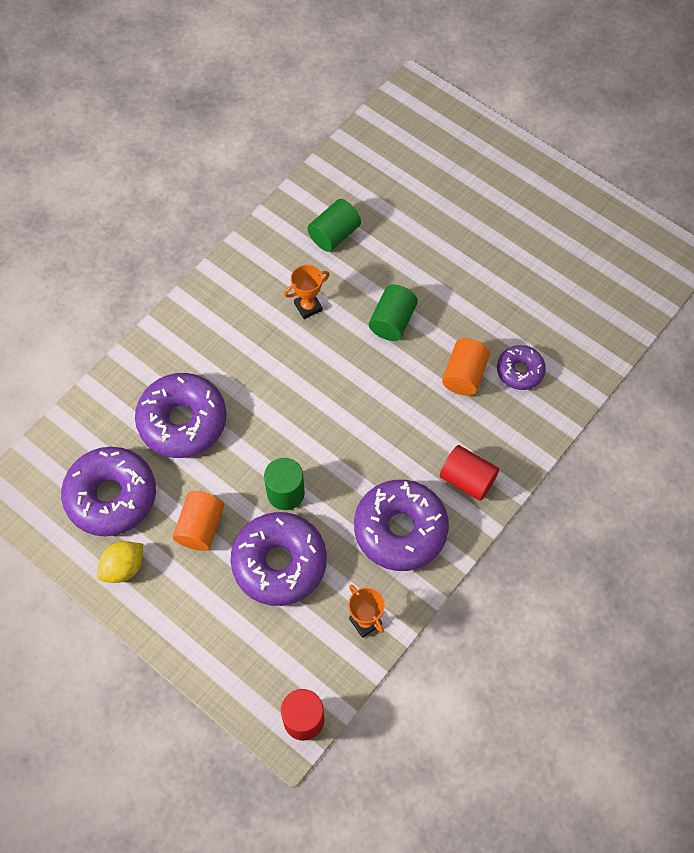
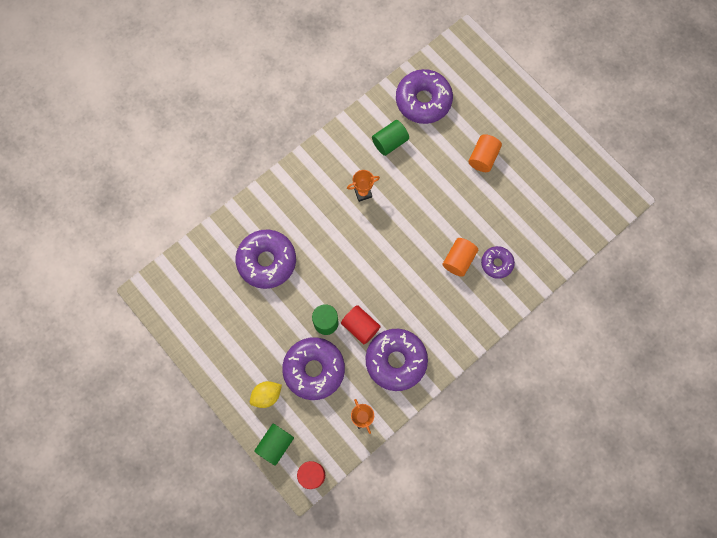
camera: 10 degrees right, 10 degrees up
purple donut [61,447,156,536] -> purple donut moved to [396,69,453,124]
yellow lemon [97,541,143,583] -> yellow lemon moved to [250,381,282,408]
orange cylinder [173,491,224,551] -> orange cylinder moved to [469,134,502,172]
green cylinder [369,284,418,341] -> green cylinder moved to [254,423,294,466]
red cylinder [440,445,499,501] -> red cylinder moved to [341,305,381,344]

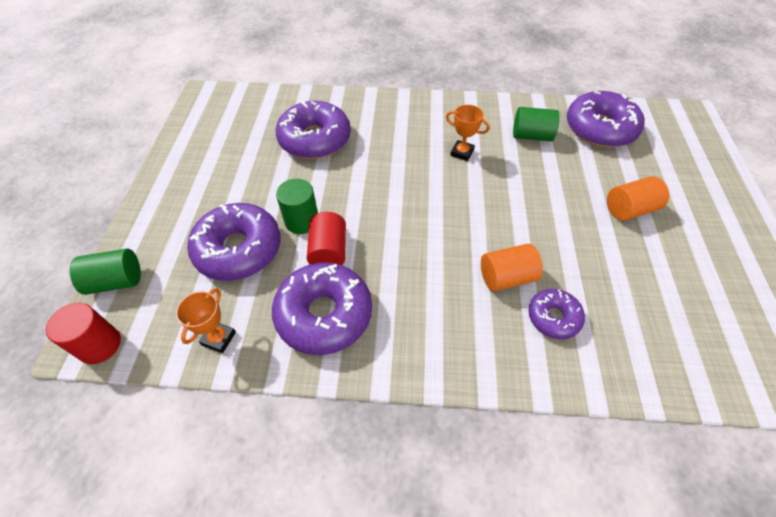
camera: 45 degrees right, 20 degrees down
yellow lemon [250,381,282,408] -> none

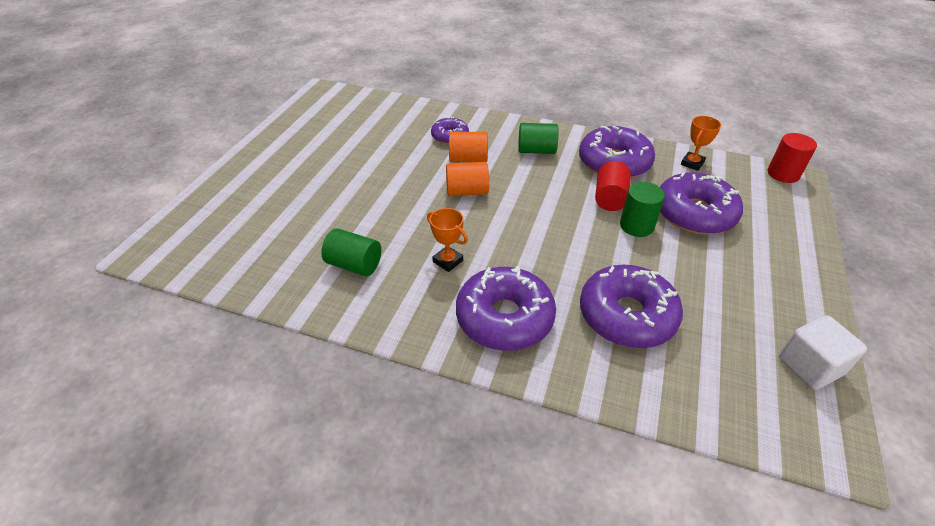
camera: 165 degrees left, 10 degrees down
green cylinder [70,248,141,295] -> green cylinder moved to [518,123,559,154]
purple donut [567,91,645,148] -> purple donut moved to [456,266,556,351]
orange cylinder [607,176,669,221] -> orange cylinder moved to [446,162,489,196]
none -> white cube [779,315,867,390]

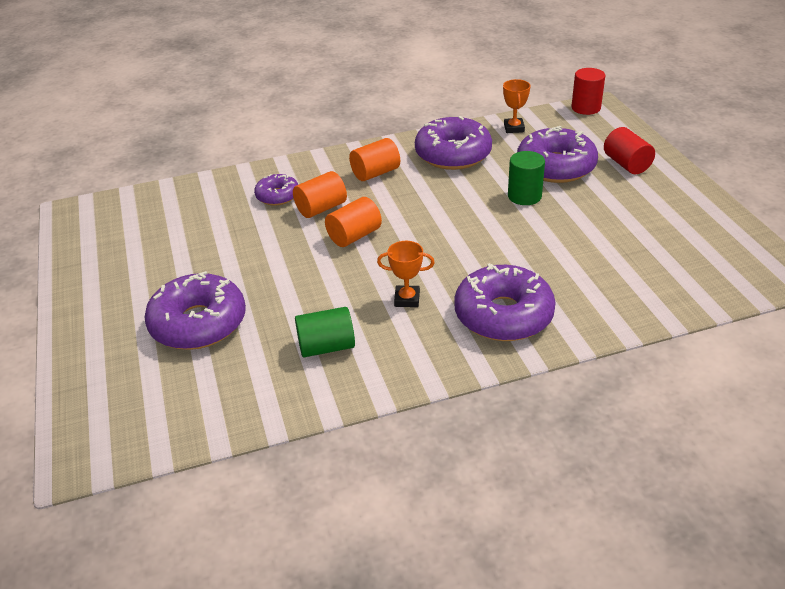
camera: 35 degrees left, 5 degrees down
green cylinder [518,123,559,154] -> orange cylinder [349,138,400,181]
purple donut [580,265,683,348] -> purple donut moved to [144,271,246,350]
red cylinder [595,161,631,211] -> red cylinder moved to [604,127,655,174]
white cube [779,315,867,390] -> none

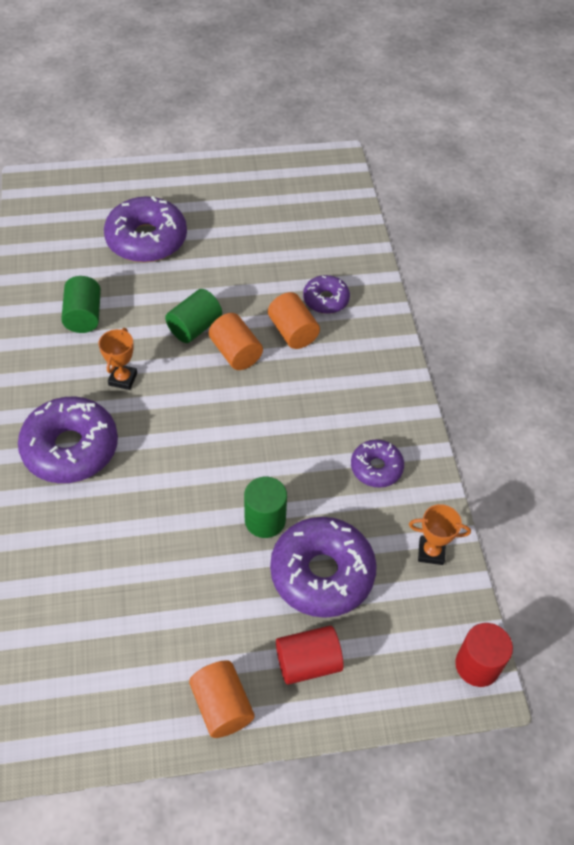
camera: 95 degrees right, 15 degrees up
orange cylinder [349,138,400,181] -> orange cylinder moved to [189,660,254,738]
purple donut [415,116,492,170] -> purple donut [351,439,404,488], size x0.55
none -> green cylinder [165,289,222,343]

